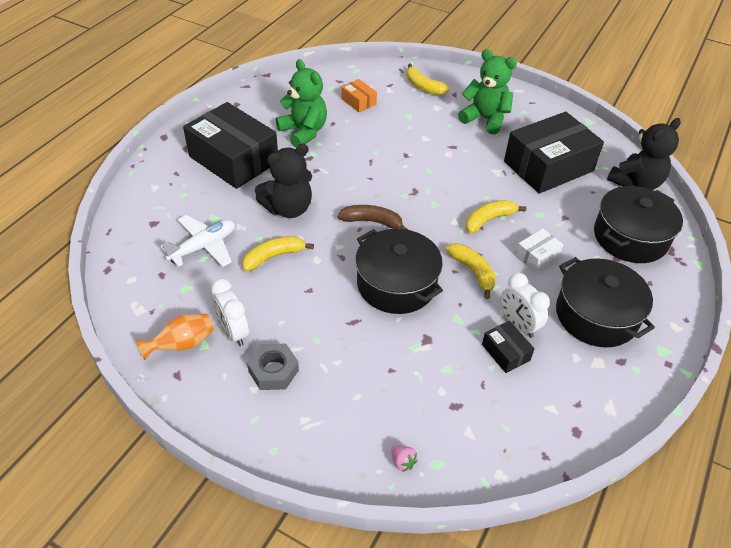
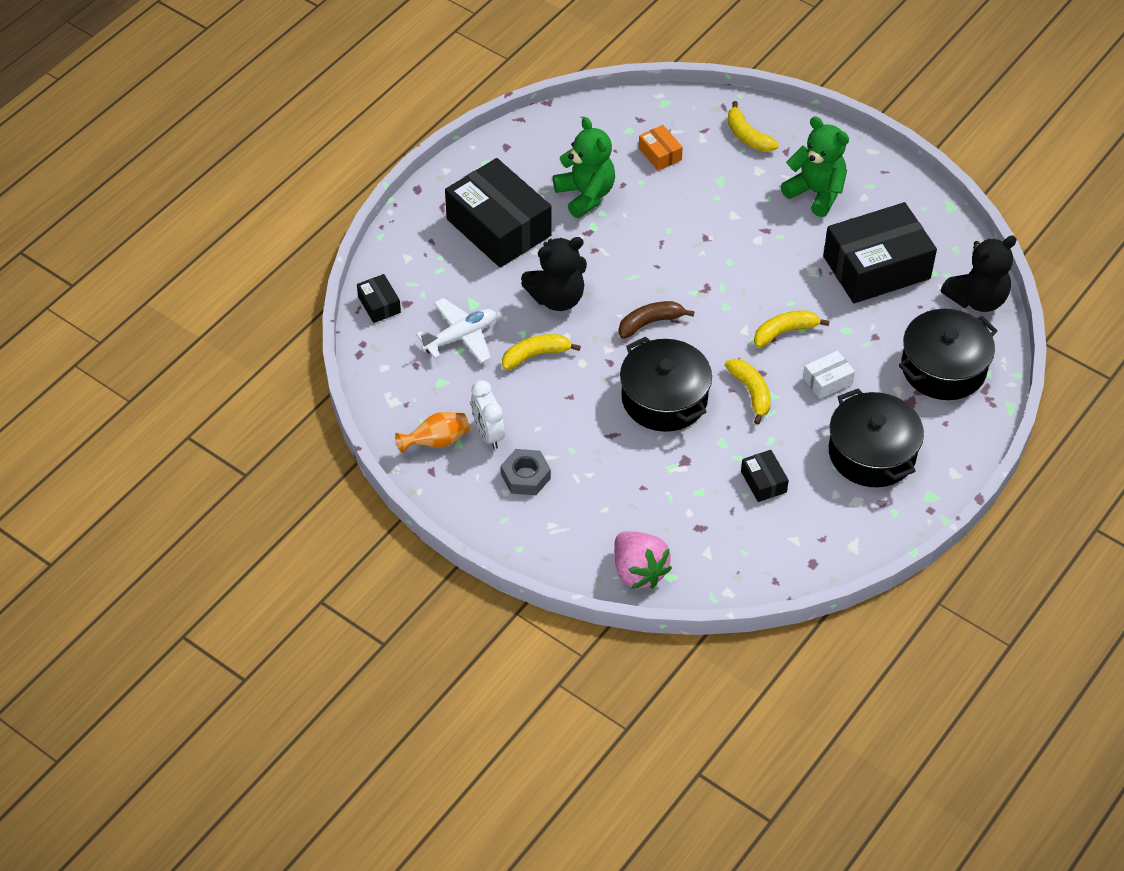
camera: 10 degrees right, 5 degrees up
brown banana [338,205,408,230] -> brown banana turned 45 degrees counterclockwise [619,301,694,339]
pink strawberry [391,445,418,472] -> pink strawberry [614,531,672,589], size x2.45
white clock [501,273,550,338] -> none
none -> black box [357,274,401,323]

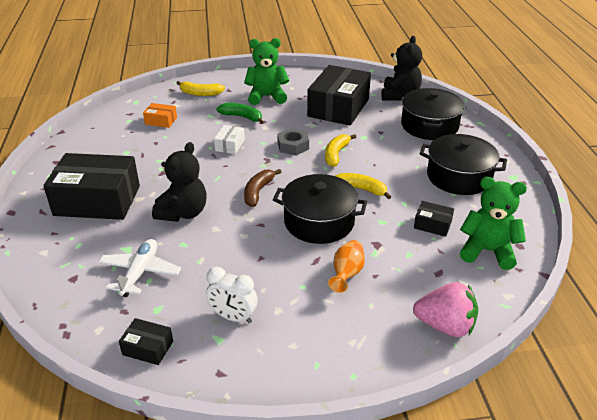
camera: 45 degrees left, 15 degrees down
black box [357,274,401,323] -> black box moved to [119,318,173,365]
orange vase [395,412,470,453] -> orange vase moved to [328,240,365,293]
grey nut [501,449,551,495] -> grey nut moved to [277,128,309,155]
yellow banana [502,334,581,370] -> none
green teddy bear [553,117,615,218] -> green teddy bear moved to [460,177,527,270]
white box [803,350,855,399] -> white box moved to [214,125,245,154]
none -> green banana [217,103,264,124]

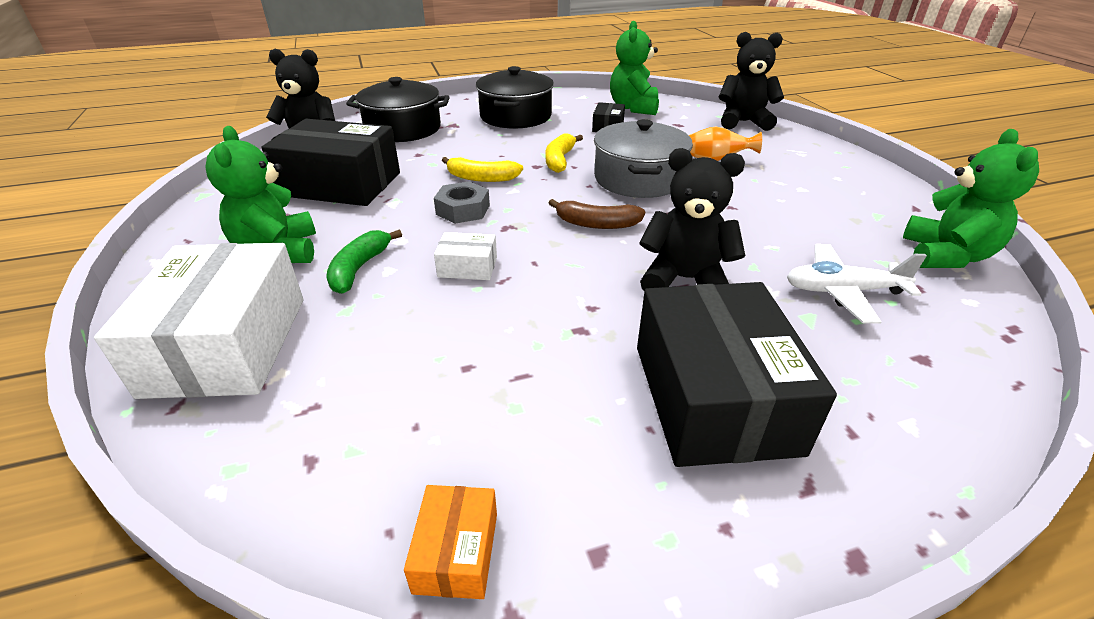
camera: 100 degrees left, 0 degrees up
black box [119,318,173,365] -> green teddy bear [903,129,1039,268]
orange box [143,103,177,128] -> orange box moved to [404,485,497,599]
yellow banana [177,81,225,96] -> white box [94,243,303,399]
white clock [206,267,258,323] -> none
black pot [273,174,367,244] -> grey pot [594,119,693,198]
pink strawberry [413,282,478,337] -> black teddy bear [719,32,784,131]

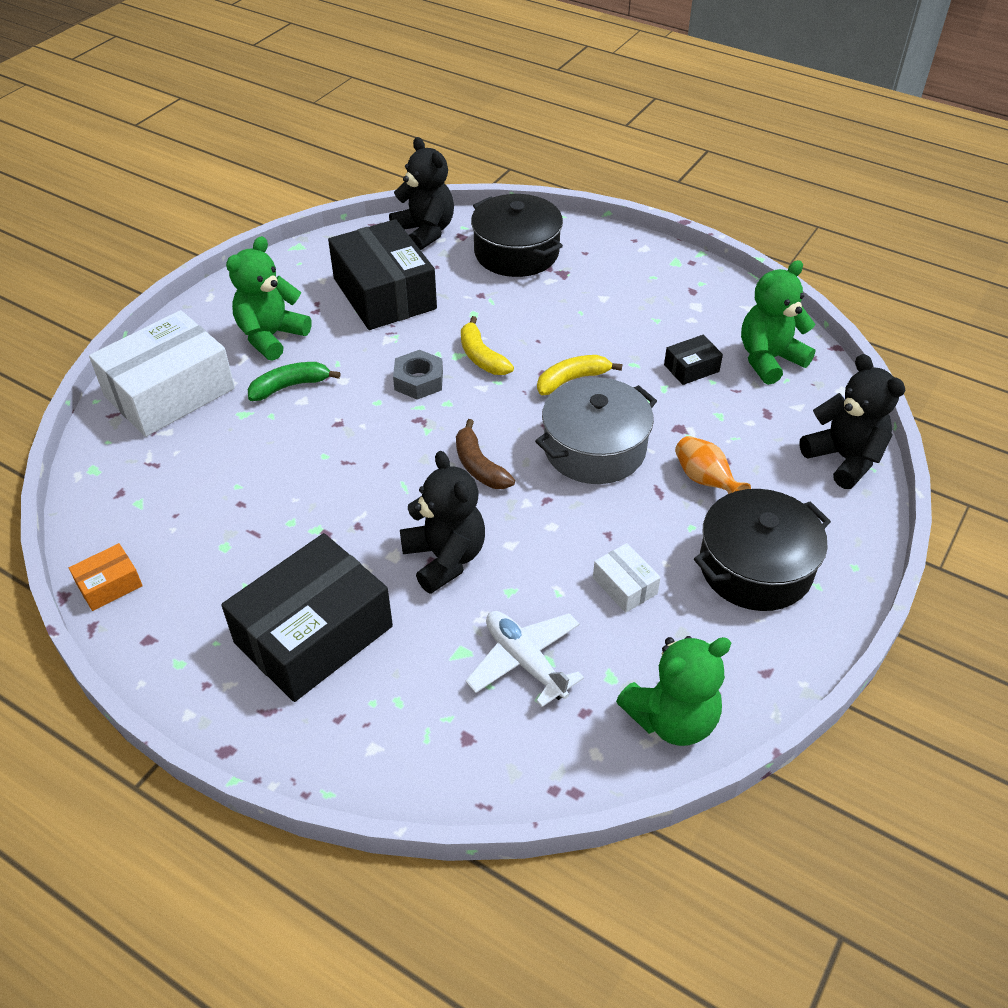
camera: 50 degrees right, 10 degrees up
white box [434,232,497,280] -> white box moved to [593,543,661,613]
black pot [476,66,554,129] -> black pot moved to [694,489,831,611]

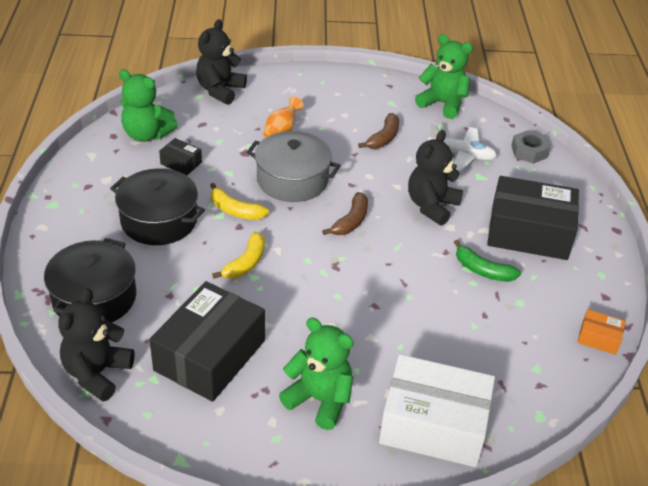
camera: 125 degrees left, 5 degrees down
green teddy bear [226,236,312,361] -> green teddy bear turned 150 degrees counterclockwise [279,318,354,430]
green banana [248,362,341,401] -> green banana moved to [454,240,521,282]
grey nut [393,350,443,400] -> grey nut moved to [511,130,550,164]
white plane [465,611,584,707] -> white plane turned 90 degrees counterclockwise [428,125,497,172]
white box [593,543,661,613] -> brown banana [358,113,399,149]
black pot [694,489,831,611] -> black pot moved to [110,168,205,245]

